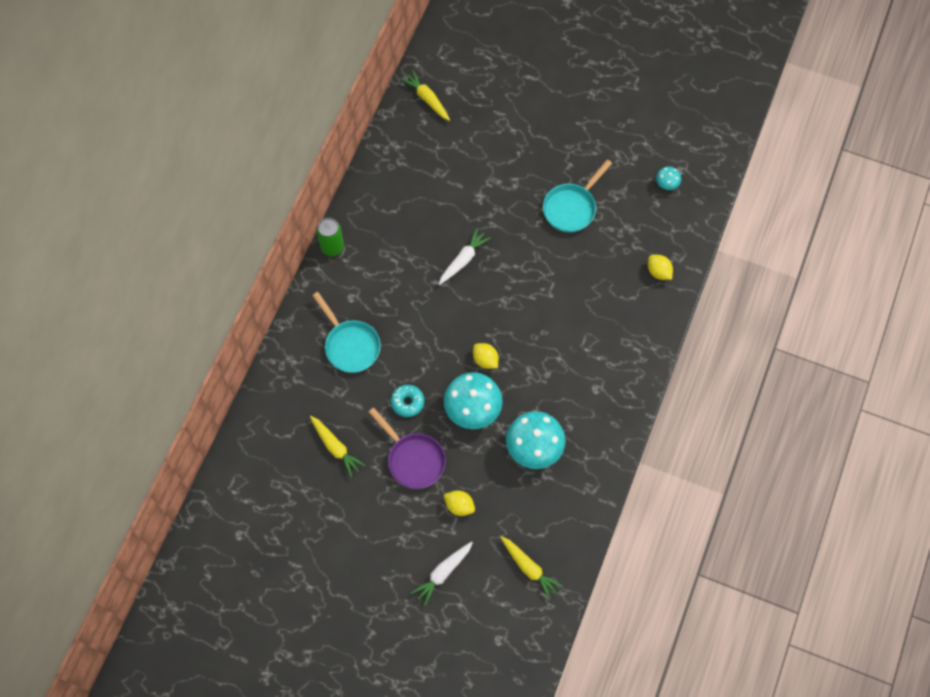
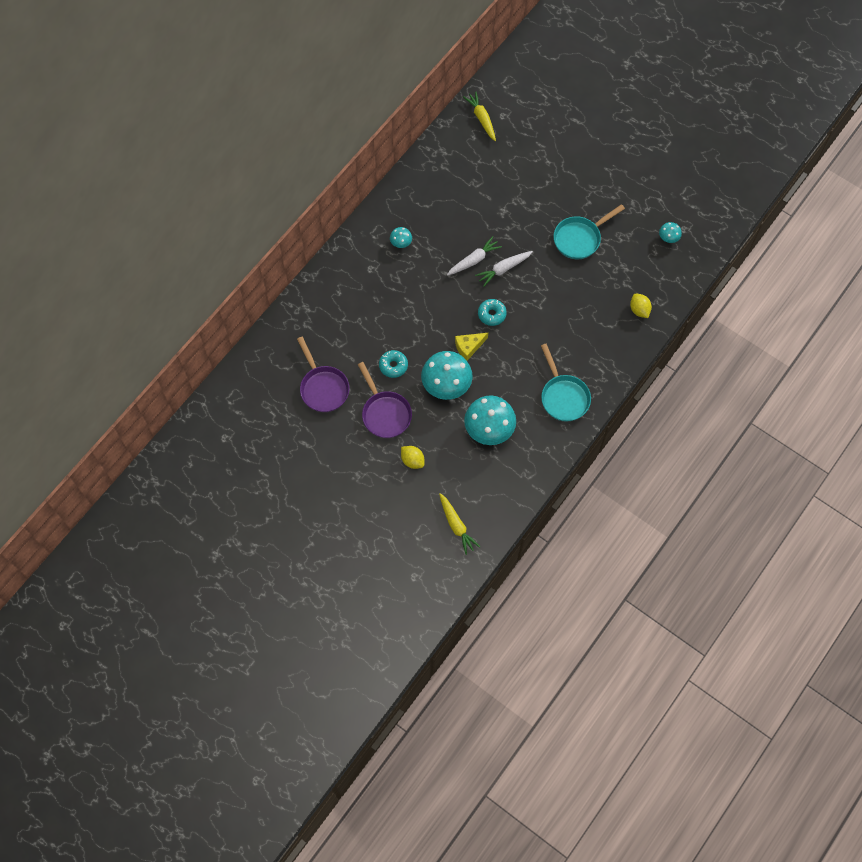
camera: 15 degrees right, 0 degrees up
yellow carrot [310,416,365,477] -> purple pan [297,337,349,412]
turquoise pan [312,292,381,373] -> turquoise pan moved to [541,344,591,422]
green can [317,218,344,256] -> none
white carrot [411,542,473,606] -> white carrot moved to [475,251,533,287]
yellow lemon [473,343,498,369] -> yellow cheese [455,333,488,361]
none -> turquoise mushroom [390,227,412,248]
none -> turquoise donut [478,299,507,326]

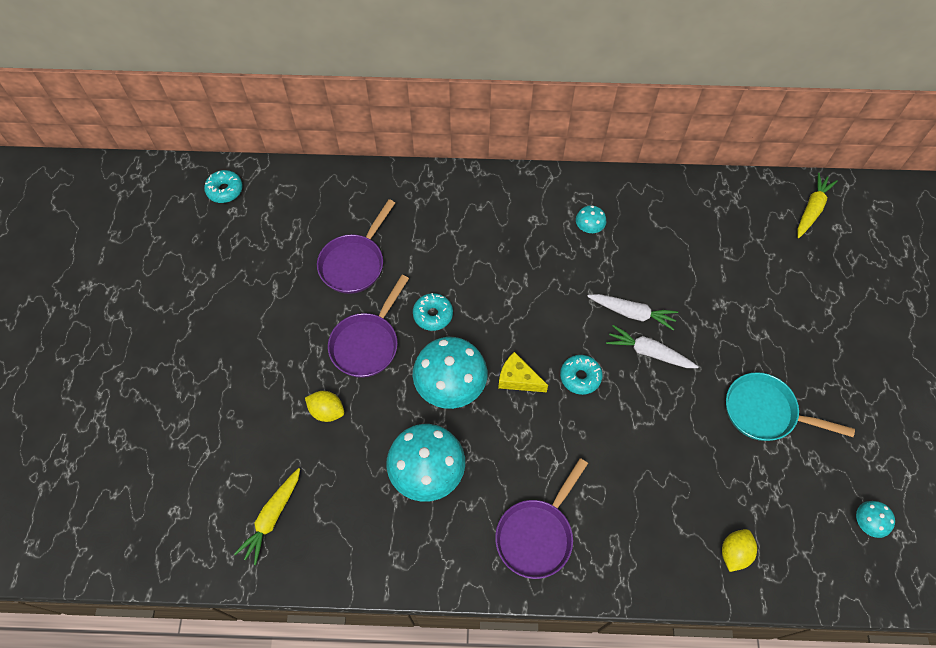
camera: 55 degrees right, 5 degrees down
yellow lemon [401,446,424,469] -> yellow lemon turned 75 degrees counterclockwise [305,391,344,422]
turquoise pan [541,344,591,422] -> purple pan [495,458,588,579]
none -> turquoise donut [204,170,243,203]

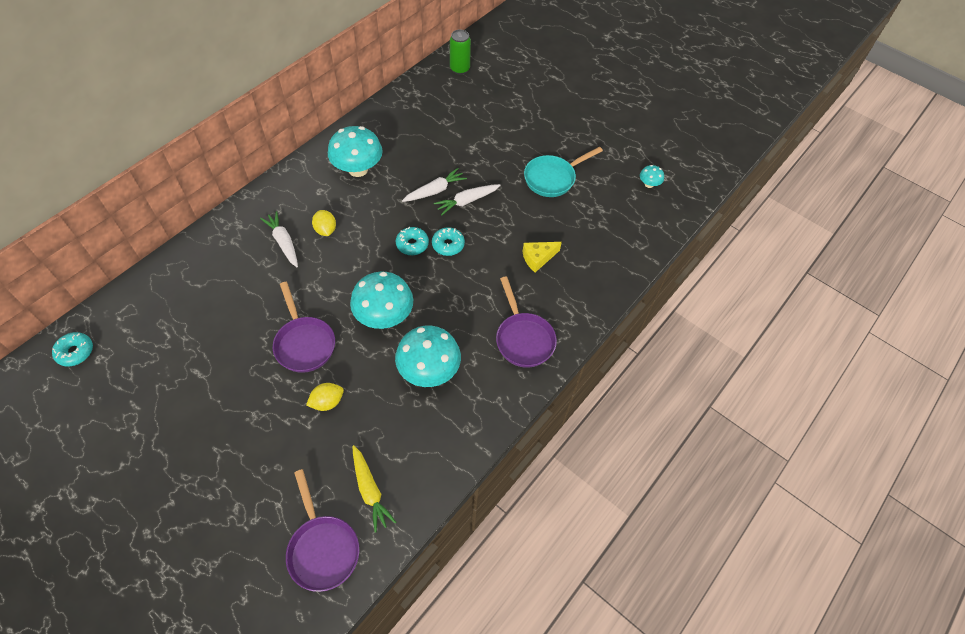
camera: 55 degrees left, 5 degrees down
purple pan [317,199,395,294] -> purple pan moved to [286,469,359,592]
turquoise donut [413,293,453,331] -> turquoise donut moved to [396,227,429,255]
yellow cheese [498,352,548,392] -> yellow cheese moved to [522,242,562,272]
turquoise mushroom [576,205,606,233] -> turquoise mushroom [328,126,383,177], size x2.16
yellow lemon [722,529,757,572] -> yellow lemon moved to [312,210,336,236]
yellow carrot [797,172,838,238] -> green can [450,29,471,75]
none -> white carrot [260,211,298,267]

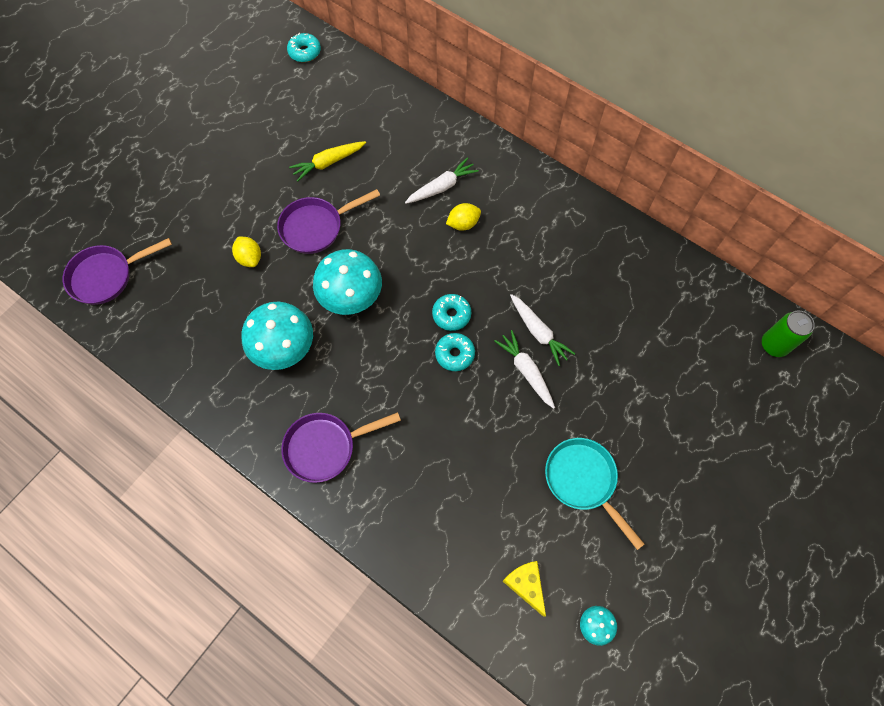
camera: 90 degrees right, 10 degrees up
turquoise mushroom [328,126,383,177] -> none
yellow carrot [352,445,396,532] -> yellow carrot moved to [289,141,366,182]
yellow cheese [522,242,562,272] -> yellow cheese moved to [503,561,546,617]

